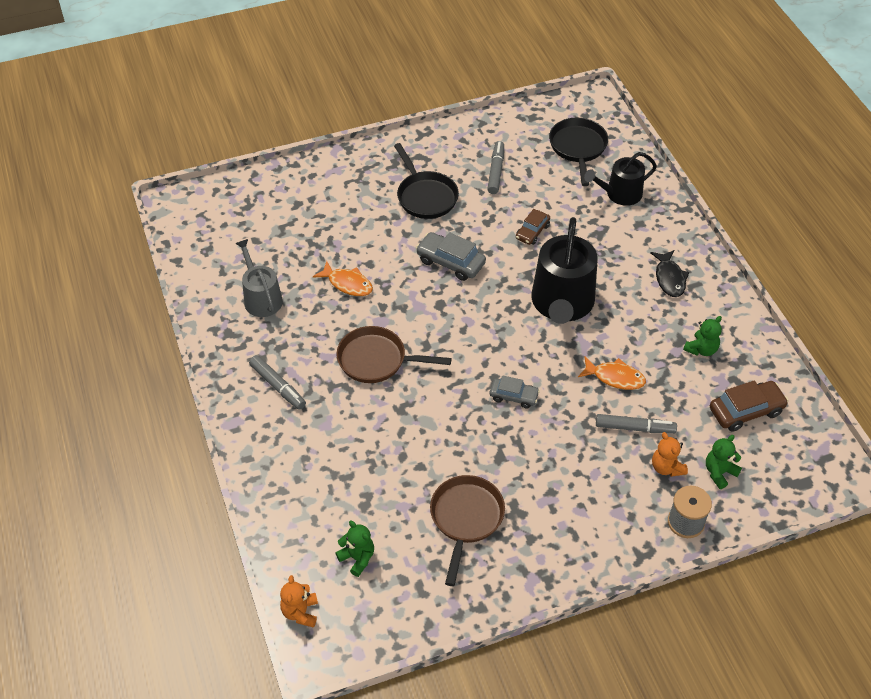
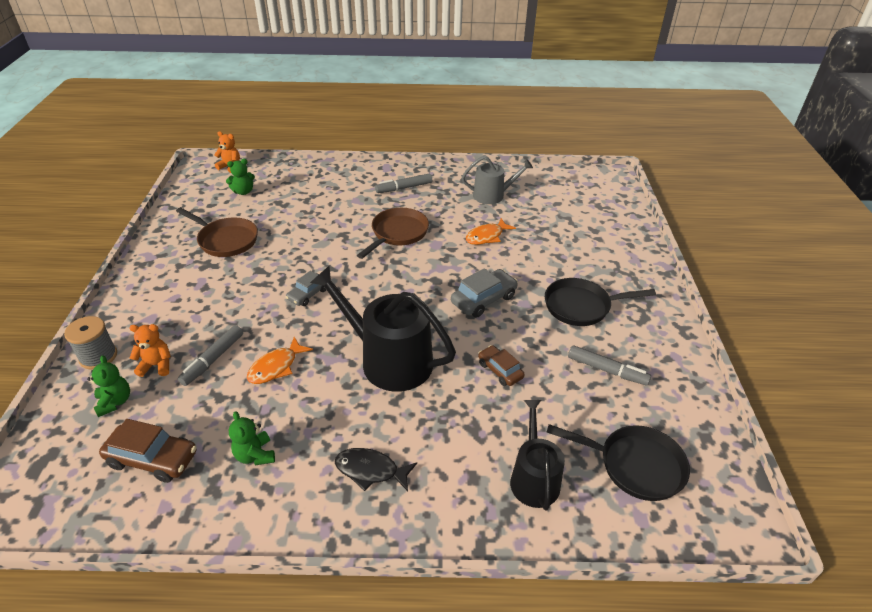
camera: 110 degrees right, 10 degrees down
brown car [710,380,789,432] -> brown car turned 75 degrees counterclockwise [99,419,197,483]

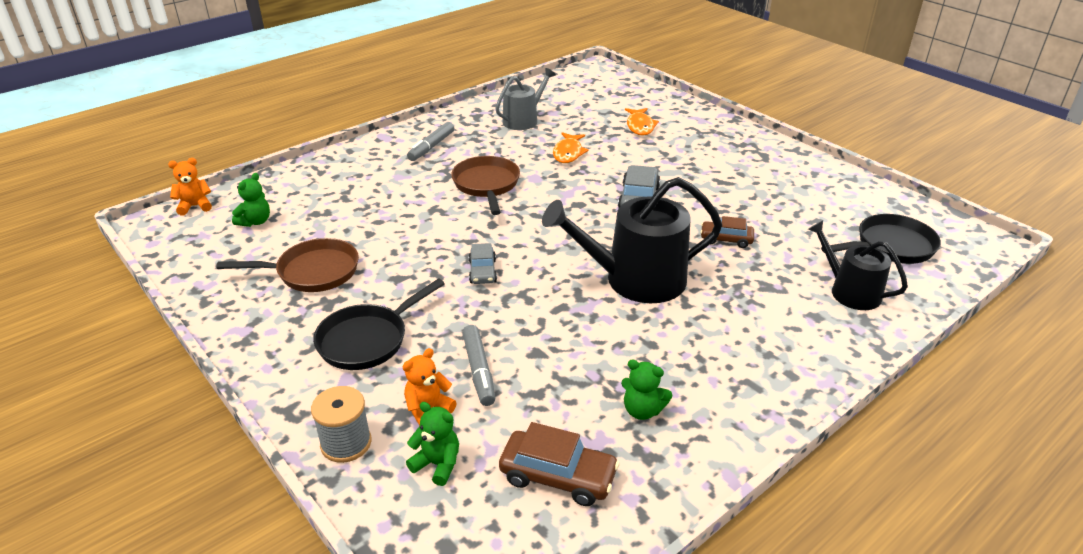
camera: 40 degrees left, 5 degrees down
brown car [99,419,197,483] -> brown car turned 45 degrees clockwise [499,422,620,506]
orange fish [247,337,313,384] -> orange fish moved to [625,108,659,136]
black fish [335,448,417,491] -> none
black pan [545,278,656,326] -> black pan moved to [313,278,445,370]
grey marker [568,345,651,386] -> none

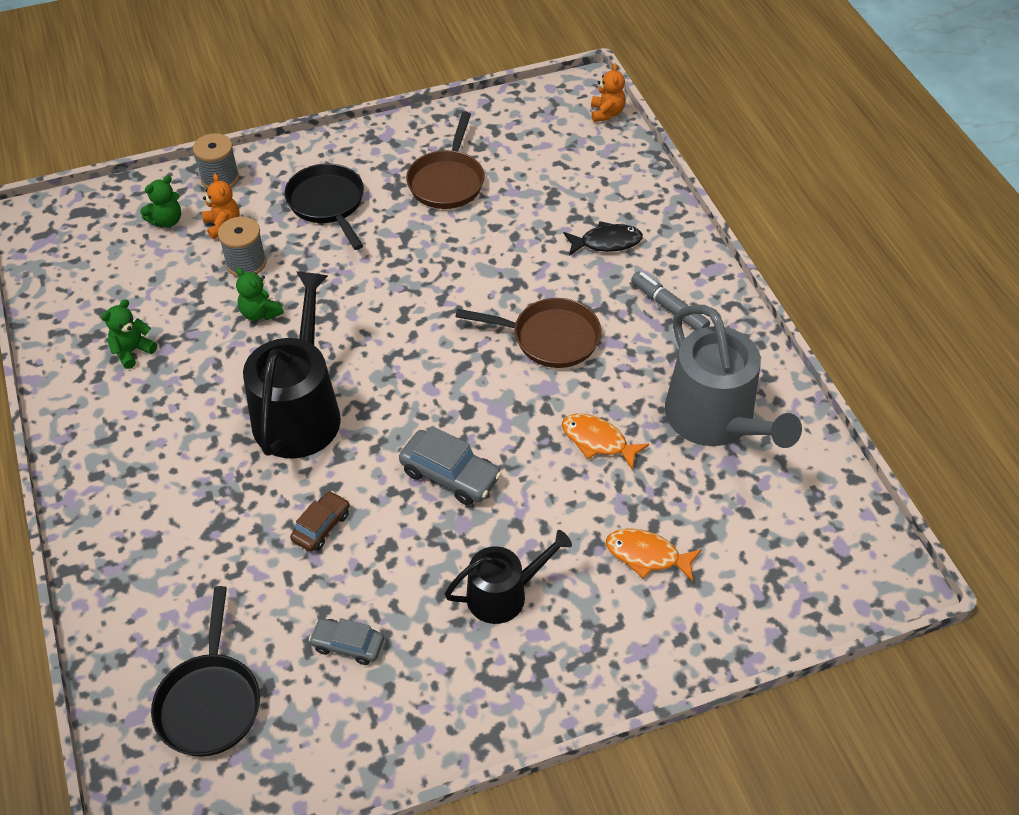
camera: 110 degrees right, 15 degrees up
green teddy bear [232,173,270,227] -> green teddy bear moved to [236,267,284,321]
grey marker [463,325,495,406] -> grey spool [218,217,267,277]
grey car [469,243,497,284] -> grey car moved to [309,618,384,665]
grey watering can [495,68,556,130] -> grey watering can [665,305,802,448], size x1.67
brown car [499,422,620,506] -> none
black watering can [808,220,908,310] -> black watering can moved to [445,530,572,624]
none -> black fish [563,221,643,256]

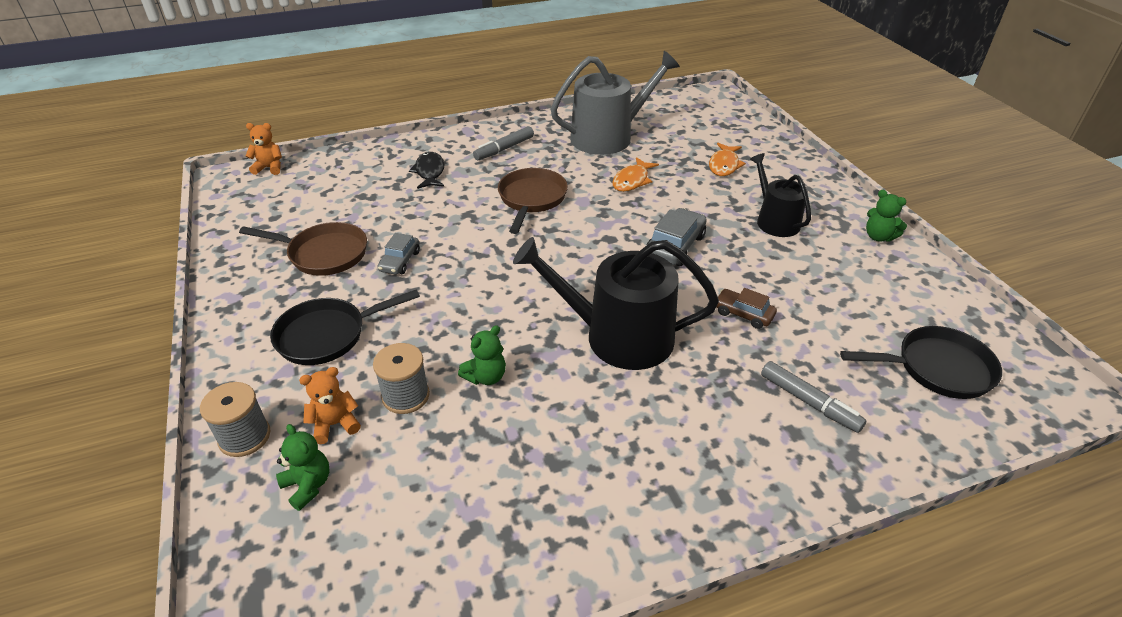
camera: 90 degrees left, 10 degrees down
green teddy bear [101,299,157,369] -> green teddy bear moved to [866,190,907,242]
grey car [309,618,384,665] -> grey car moved to [378,233,420,275]
none -> grey marker [761,361,866,433]

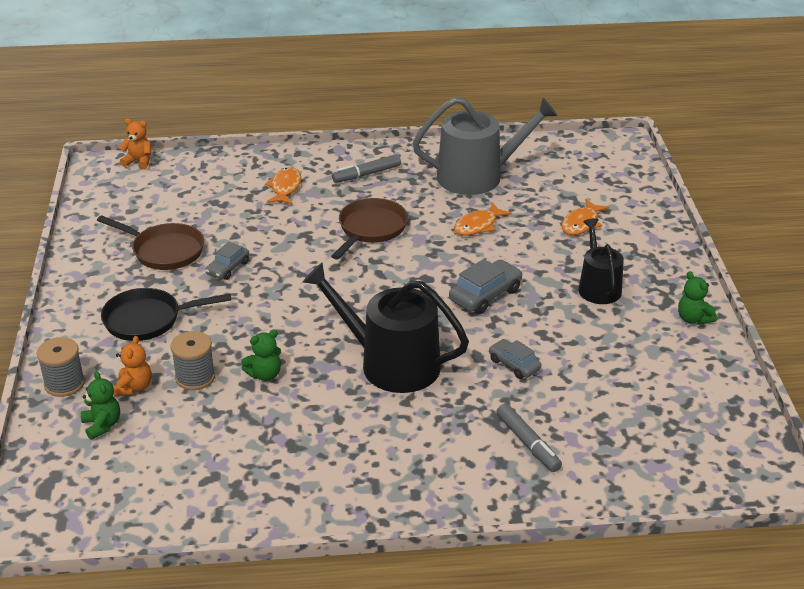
camera: 15 degrees right, 5 degrees down
orange teddy bear [299,367,361,444] -> orange teddy bear turned 105 degrees clockwise [113,336,152,397]
black fish [409,152,445,189] -> orange fish [265,167,301,205]
brown car [717,288,777,329] -> grey car [489,339,541,379]
black pan [840,326,1002,399] -> none

